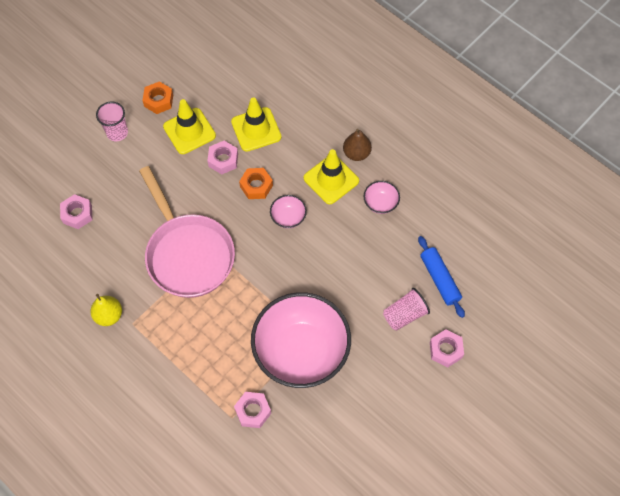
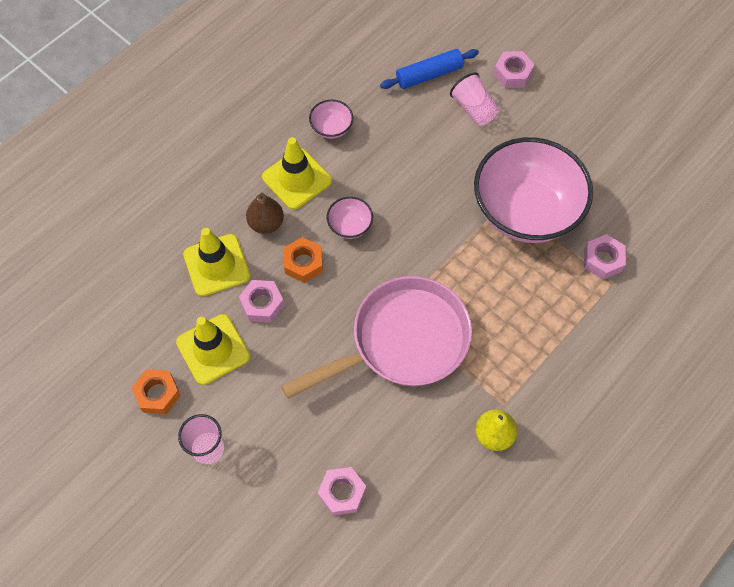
camera: 90 degrees left, 0 degrees up
brown pear [343,129,372,161] -> brown pear moved to [246,193,284,234]

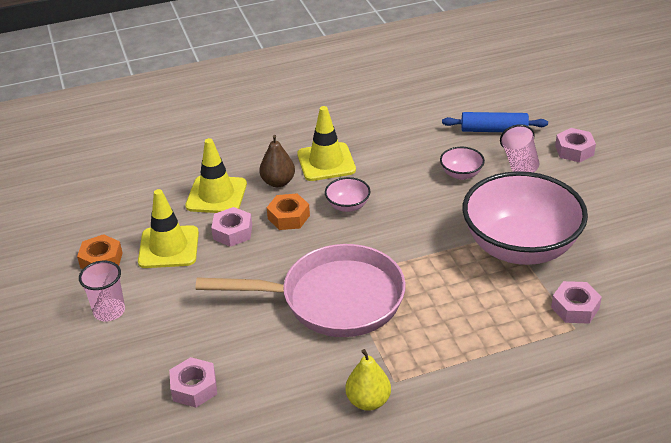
camera: 30 degrees right, 25 degrees down
pink bowl [309,100,353,139] -> pink bowl moved to [440,147,485,180]

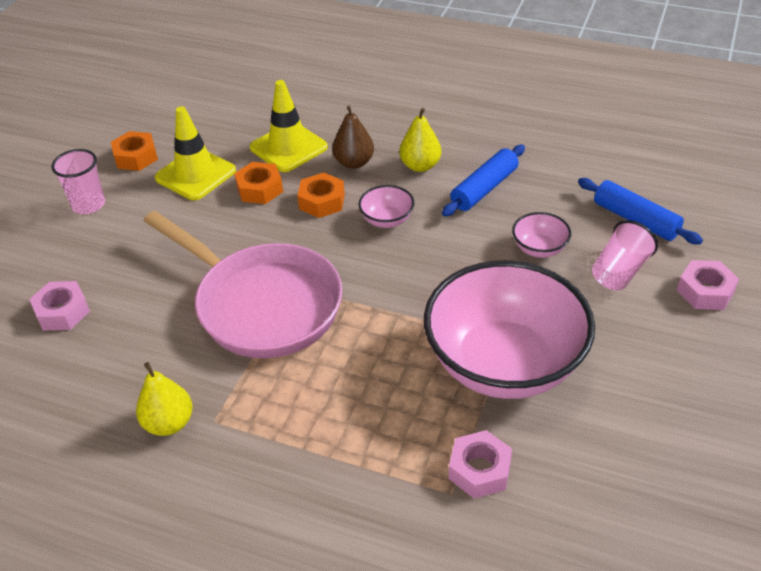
camera: 40 degrees right, 5 degrees up
pink nut [211,207,252,247] -> orange nut [234,162,283,204]
yellow traffic cone [297,106,356,181] -> yellow pear [399,108,441,172]
none -> blue rolling pin [442,145,525,216]

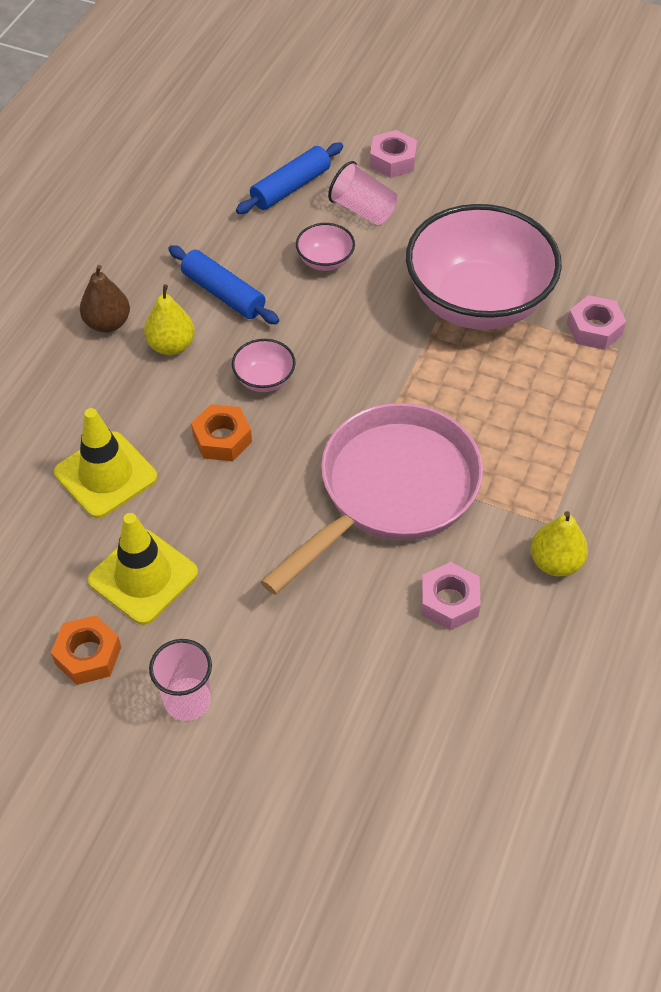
camera: 90 degrees left, 10 degrees up
pink nut [29,281,90,330] -> pink nut moved to [421,562,481,630]
orange nut [234,162,283,204] -> none
brown pear [332,106,374,169] -> brown pear moved to [80,265,130,333]

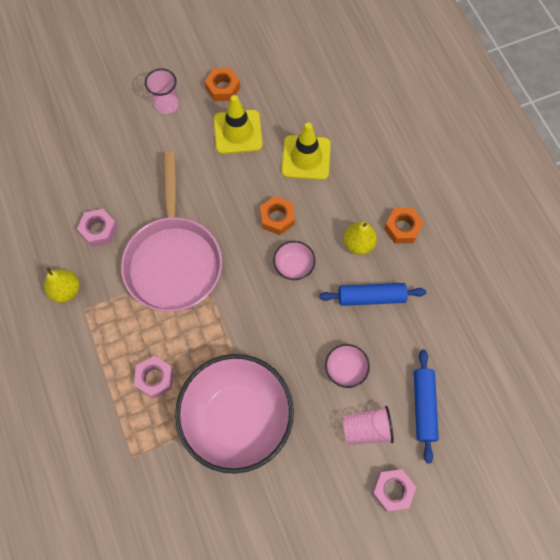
camera: 135 degrees right, 15 degrees up
brown pear [80,265,130,333] -> orange nut [384,208,424,243]
pink nut [567,295,626,350] -> pink nut moved to [134,356,173,399]

